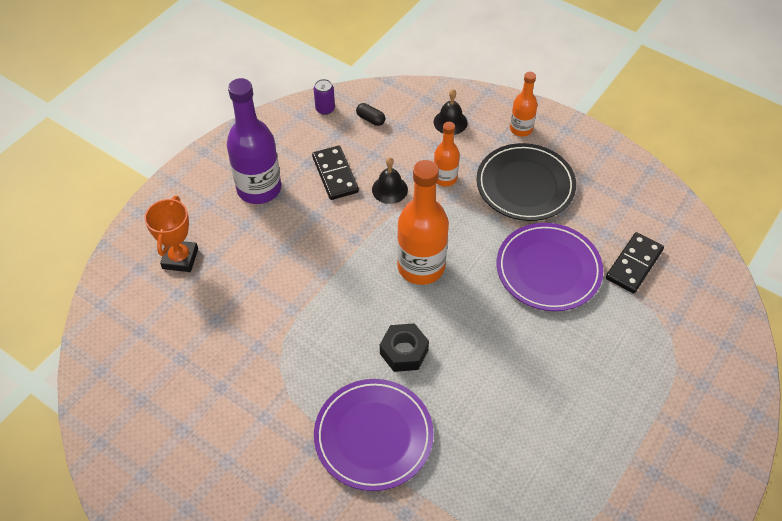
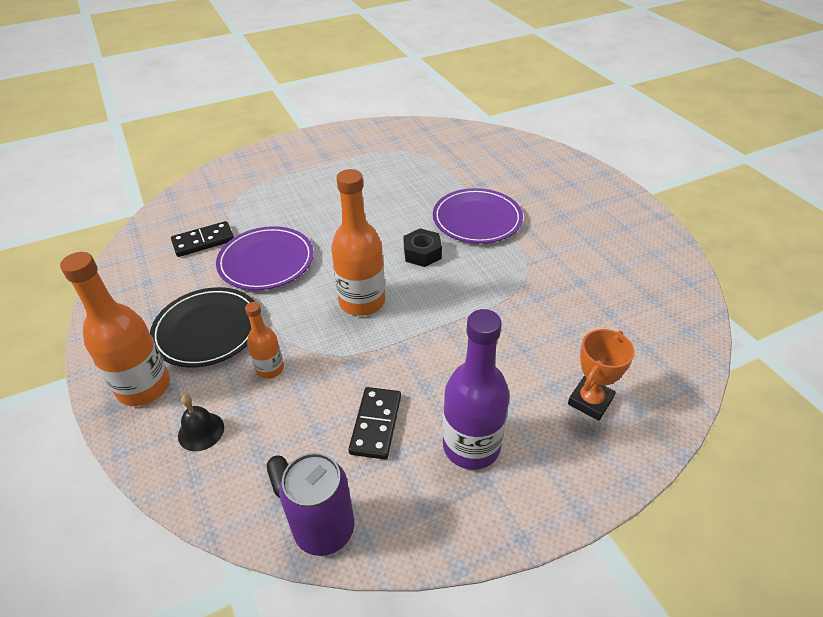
camera: 150 degrees left, 10 degrees down
purple can [314,79,335,115] -> purple can [279,452,354,556], size x2.02
black bell [372,158,408,204] -> none
orange bottle [510,72,537,137] -> orange bottle [60,252,170,406], size x1.84

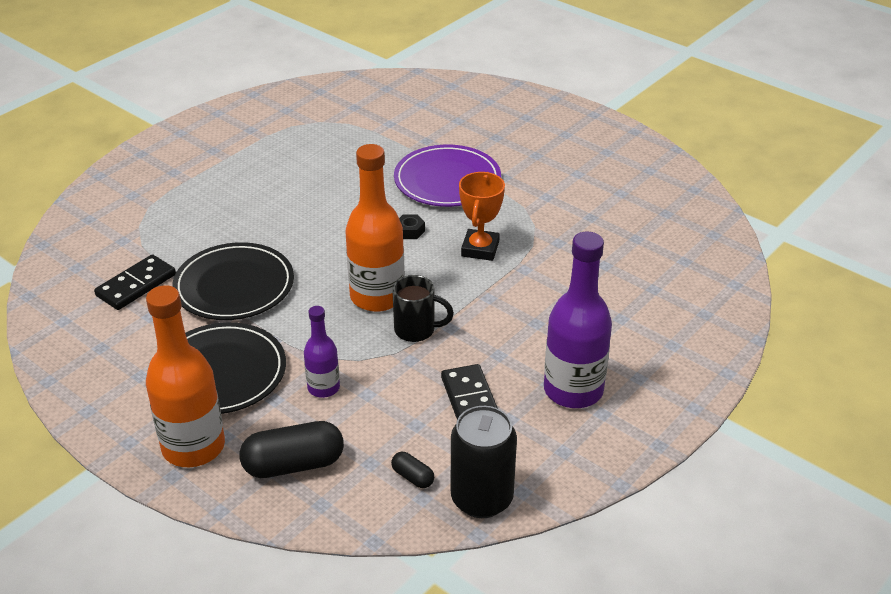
camera: 25 degrees left, 5 degrees down
black bell [178,395,224,451] -> black capsule [240,421,344,478]
purple plate [216,226,314,290] -> black plate [172,242,294,320]
orange bottle [245,302,284,379] -> purple bottle [304,306,340,398]
purple can [279,452,354,556] -> black can [451,406,517,518]
black nut [403,228,442,267] -> black nut [399,214,425,239], size x0.60
orange trophy [568,329,635,421] -> orange trophy moved to [459,172,505,261]
none -> black mug [392,275,454,342]

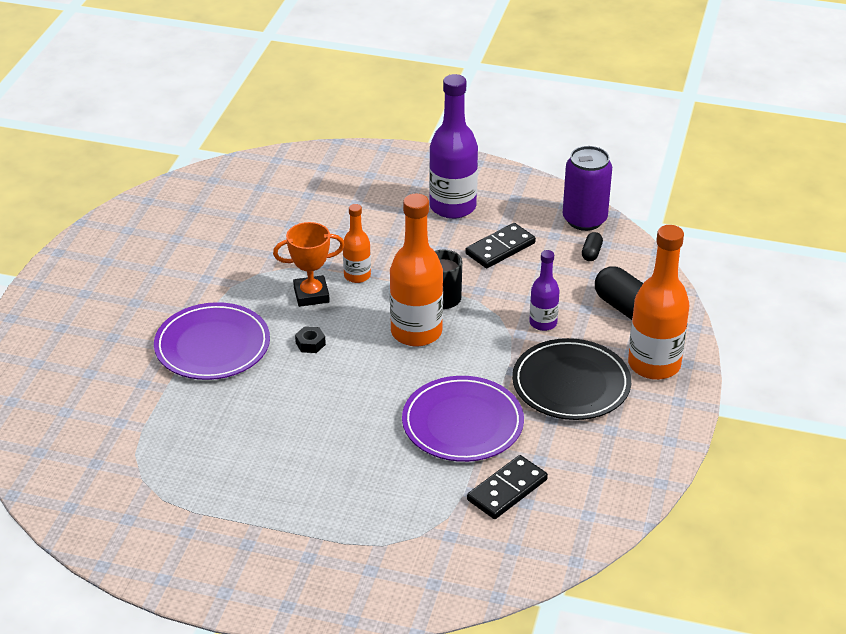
camera: 115 degrees left, 0 degrees up
black domino [94,254,176,310] -> black domino turned 60 degrees counterclockwise [467,455,548,519]
black plate [172,242,294,320] -> purple plate [402,376,524,462]
black can [451,406,517,518] -> purple can [563,146,612,231]
none -> orange bottle [343,204,371,283]

